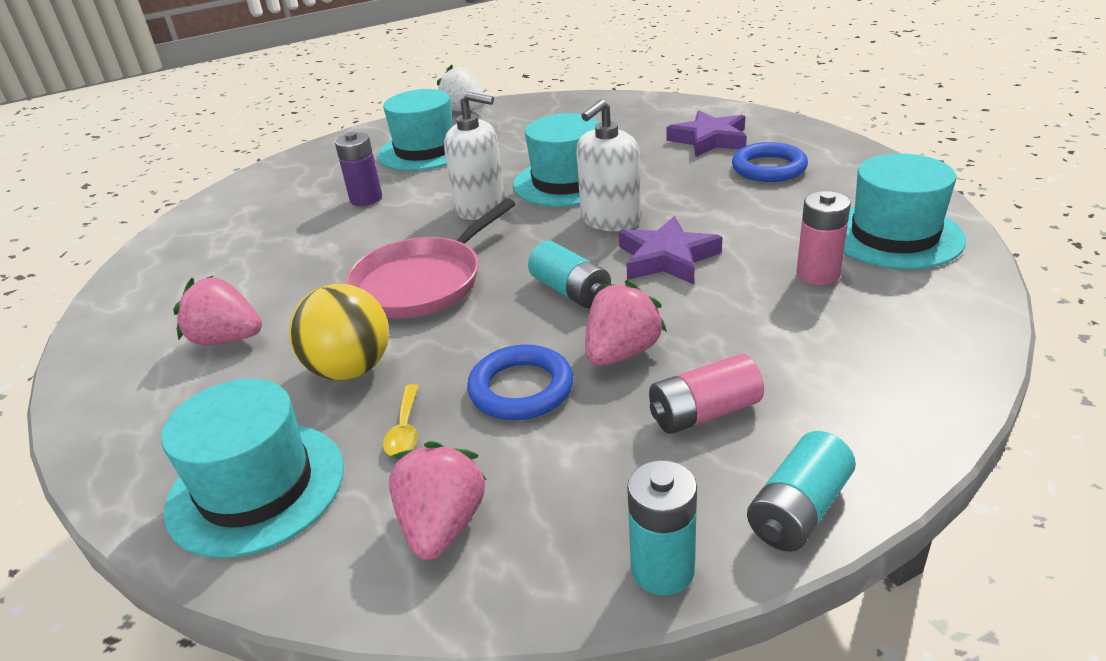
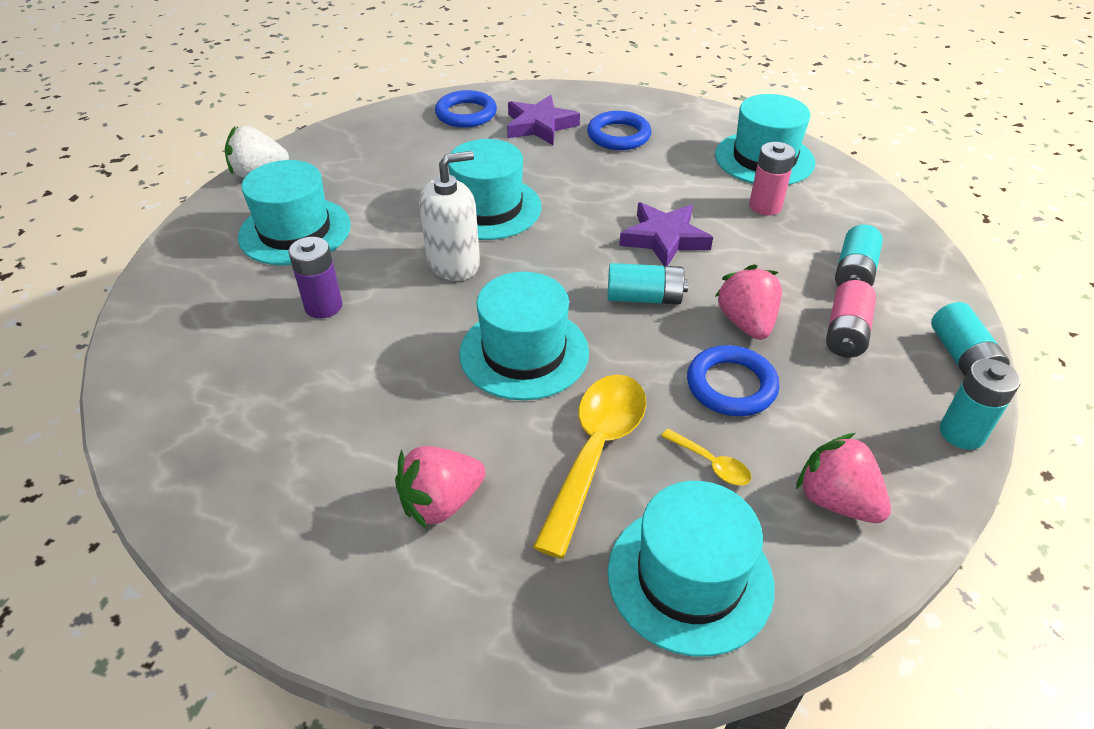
camera: 50 degrees left, 10 degrees up
yellow ball [289,283,389,380] -> yellow spoon [533,375,646,559]
pink pan [346,199,516,318] -> turquoise hat [459,272,589,400]
white soap dispenser [576,99,641,231] -> none
none -> blue ring [435,90,497,128]
none -> turquoise battery [835,224,883,287]

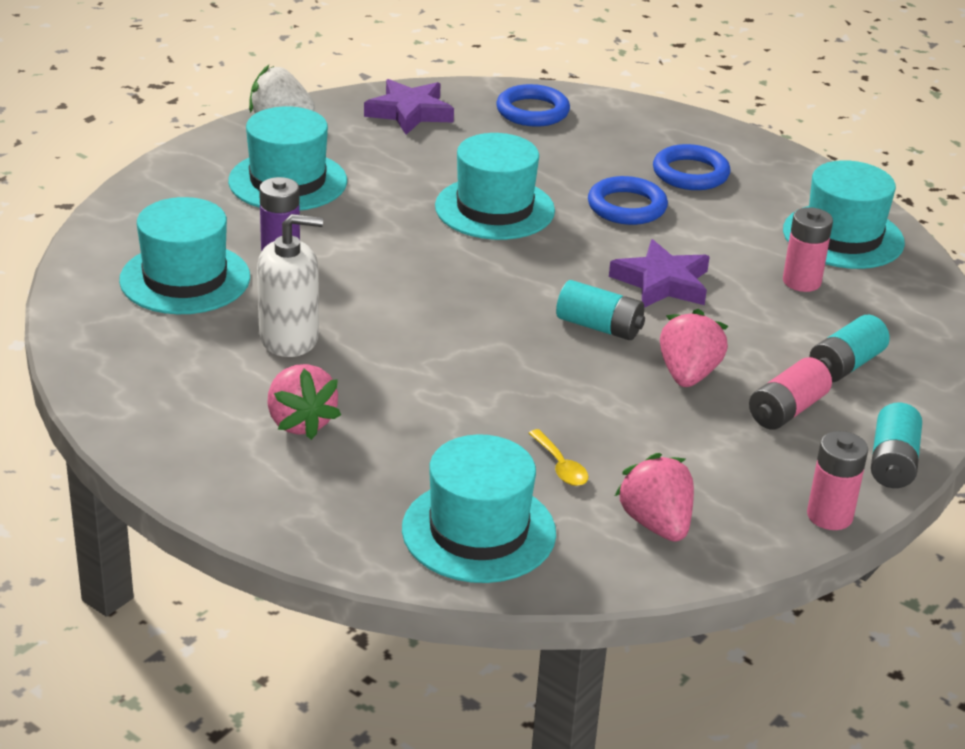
camera: 20 degrees right, 10 degrees down
pink strawberry [395,446,486,529] -> pink strawberry turned 105 degrees counterclockwise [267,364,341,440]
white soap dispenser [419,151,480,281] -> white soap dispenser moved to [257,214,323,357]
turquoise hat [459,272,589,400] -> turquoise hat moved to [119,197,250,314]
purple star [507,95,580,145] -> purple star moved to [364,79,454,135]
yellow spoon [533,375,646,559] -> none
blue ring [687,345,779,416] -> blue ring moved to [588,176,668,225]
turquoise battery [940,359,1020,450] -> pink battery [807,431,868,530]

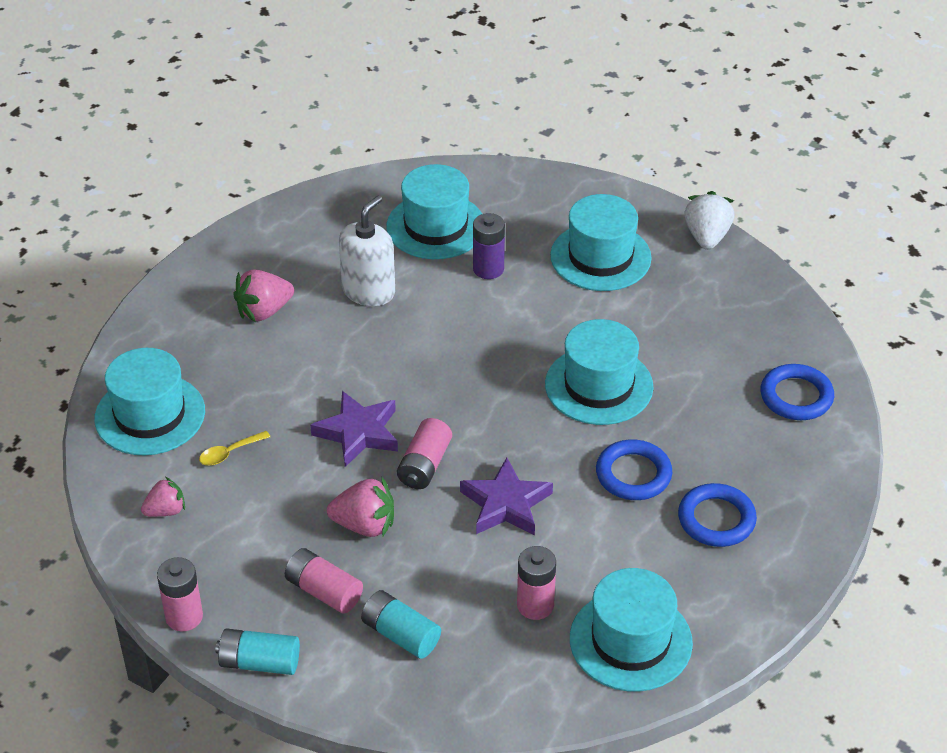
camera: 85 degrees right, 10 degrees up
white soap dispenser [257,214,323,357] -> white soap dispenser turned 135 degrees counterclockwise [339,196,395,306]
purple star [364,79,454,135] -> purple star moved to [310,391,398,467]
turquoise battery [556,280,645,340] -> pink battery [397,418,452,489]
pink strawberry [615,453,694,542] -> pink strawberry [141,477,185,517], size x0.65

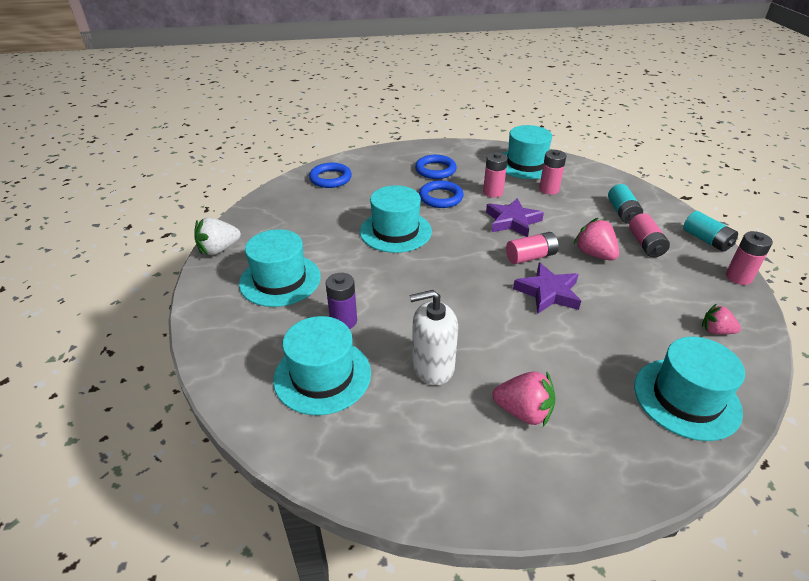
camera: 130 degrees left, 5 degrees down
yellow spoon [199,431,270,466] -> none
none -> pink battery [483,152,508,198]

